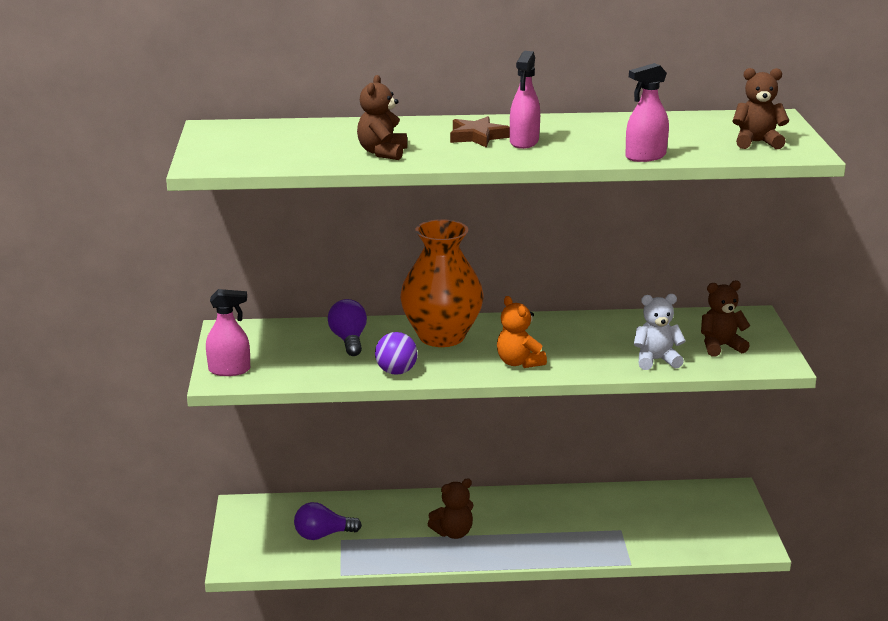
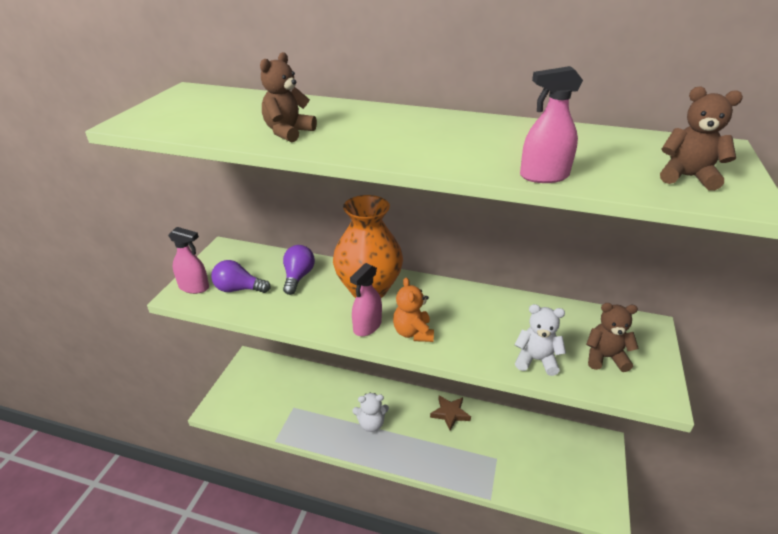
camera: 20 degrees right, 10 degrees up
purple light bulb [294,502,362,540] -> purple light bulb moved to [211,260,271,293]
purple ball [375,332,418,375] -> none
brown teddy bear [428,478,474,539] -> white teddy bear [353,392,389,432]
brown star [450,116,510,148] -> brown star moved to [430,395,471,431]
pink spray bottle [510,51,540,149] -> pink spray bottle moved to [350,263,382,336]

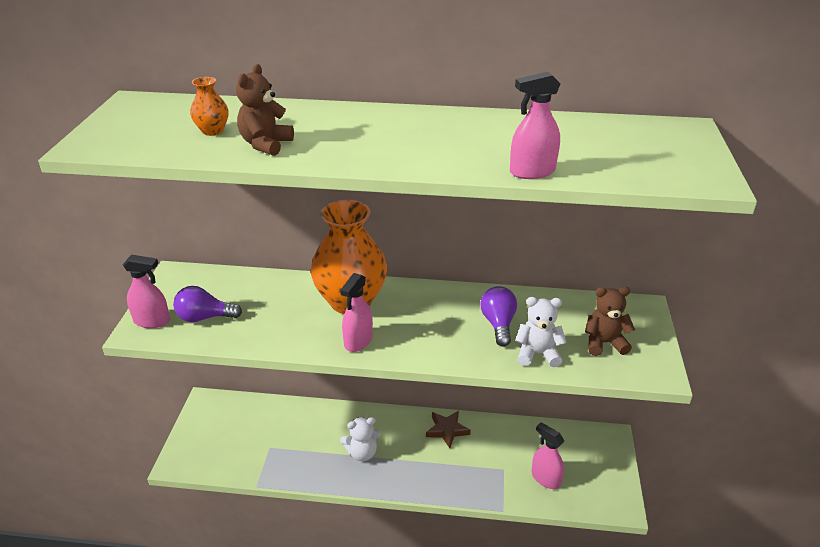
camera: 10 degrees left, 0 degrees up
purple light bulb [283,245,315,295] -> purple light bulb moved to [480,286,517,347]
orange teddy bear [393,277,434,342] -> none
brown teddy bear [660,86,743,191] -> none
none -> orange vase [190,77,229,136]
none -> pink spray bottle [531,422,564,489]

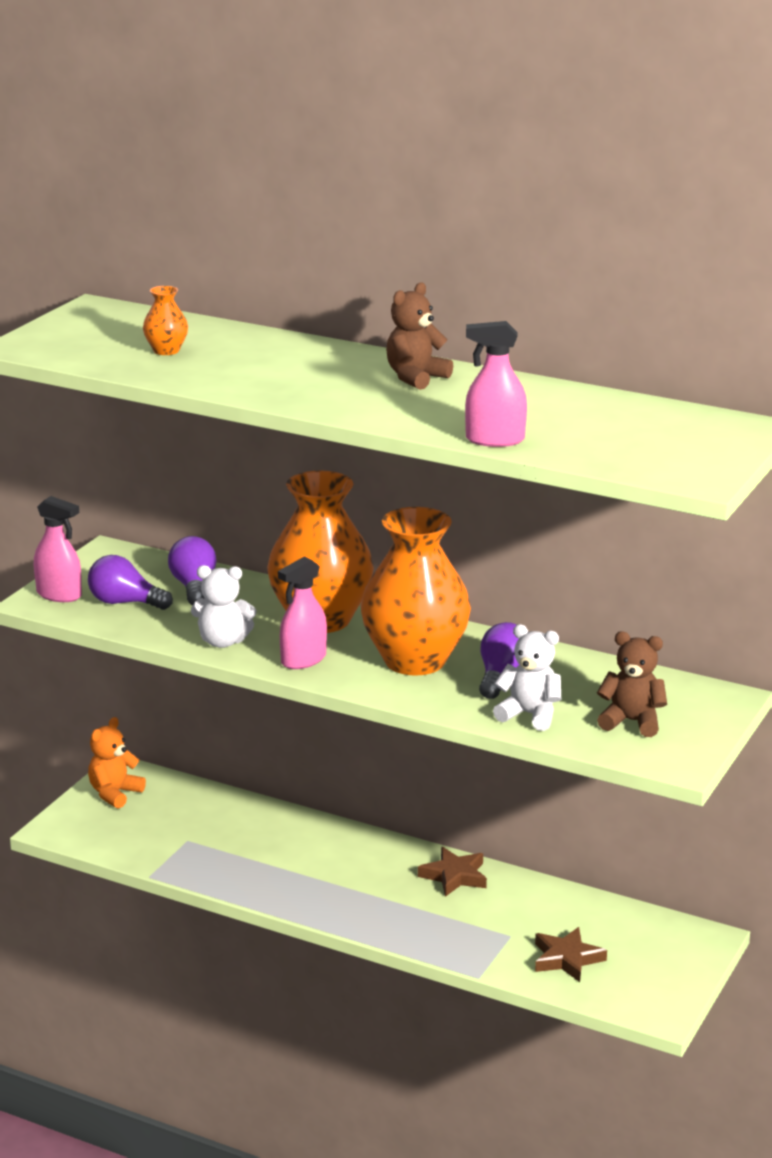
camera: 20 degrees right, 10 degrees down
brown teddy bear [236,64,294,156] -> brown teddy bear moved to [386,282,453,390]
white teddy bear [340,417,380,461] -> white teddy bear moved to [191,565,256,648]
pink spray bottle [531,422,564,489] -> brown star [535,927,607,982]
none -> orange teddy bear [88,717,146,809]
none -> purple light bulb [168,536,216,605]
none -> orange vase [360,507,471,676]

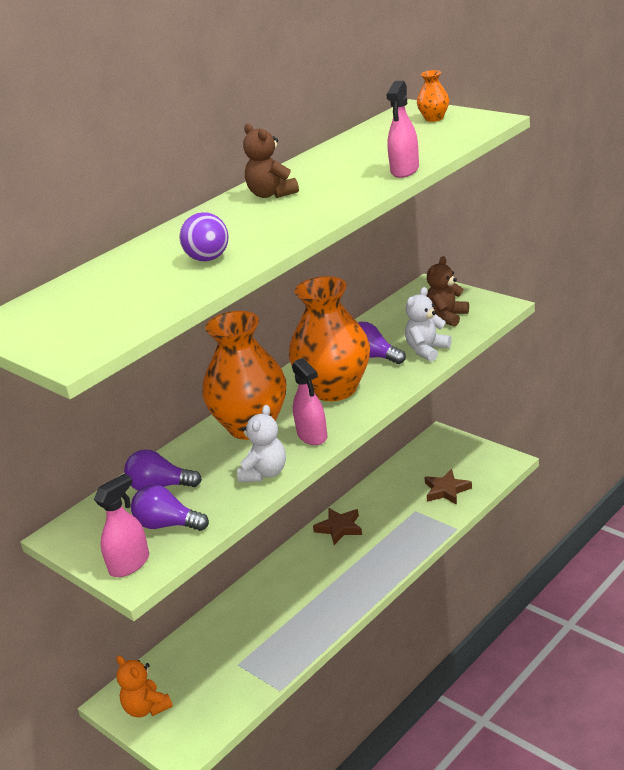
camera: 70 degrees left, 5 degrees up
purple light bulb [88,555,173,610] -> purple light bulb turned 75 degrees clockwise [131,484,209,531]
orange vase [143,286,188,355] -> orange vase moved to [417,70,449,122]
none -> purple ball [180,212,228,261]

